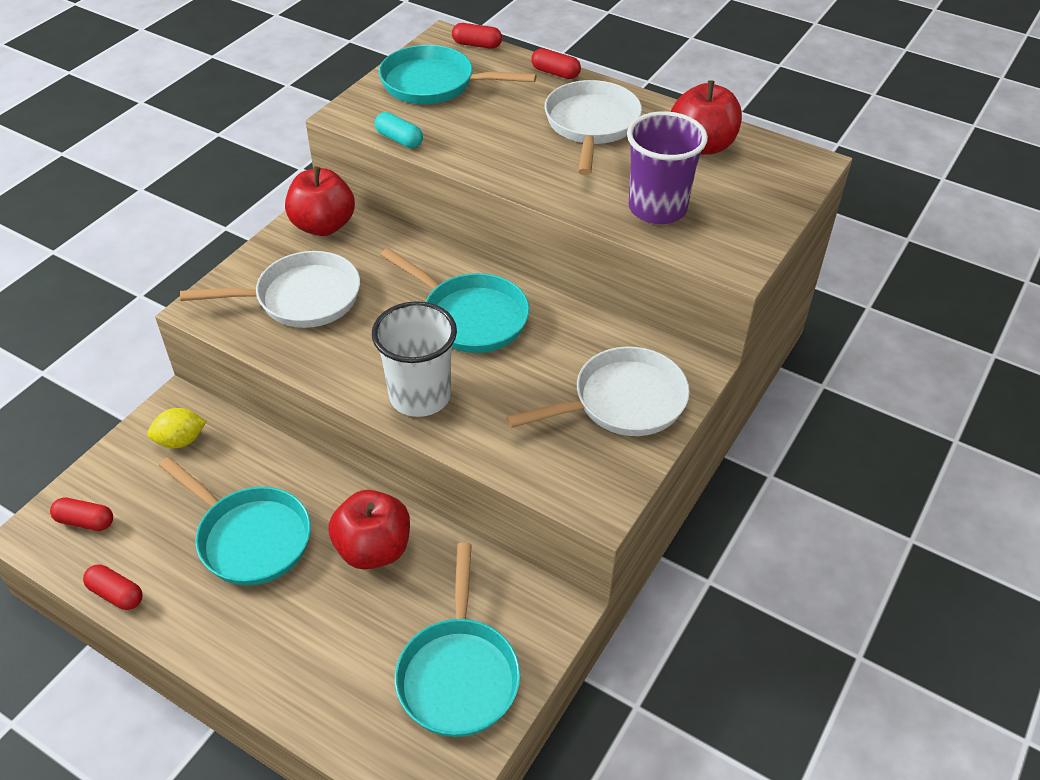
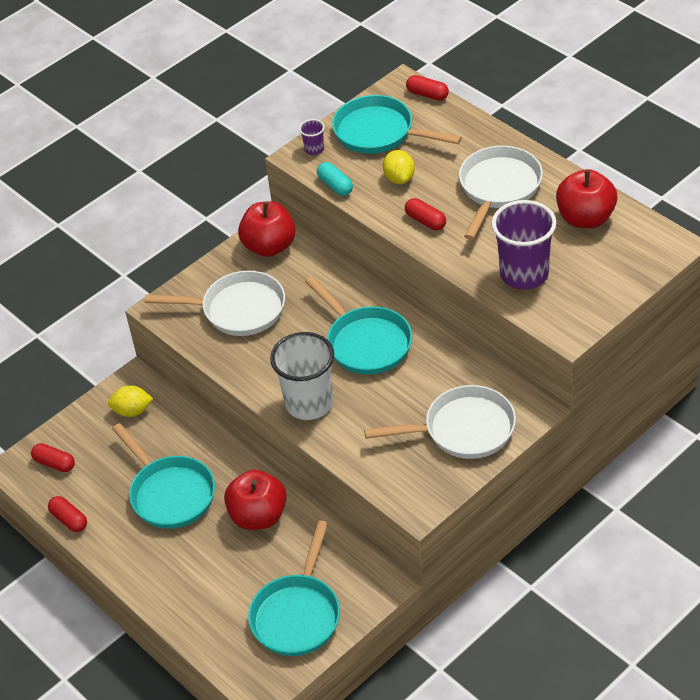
camera: 20 degrees right, 0 degrees up
red capsule [531,48,581,79] -> red capsule moved to [405,198,446,230]
none -> purple cup [299,119,324,155]
none -> yellow lemon [383,150,415,184]

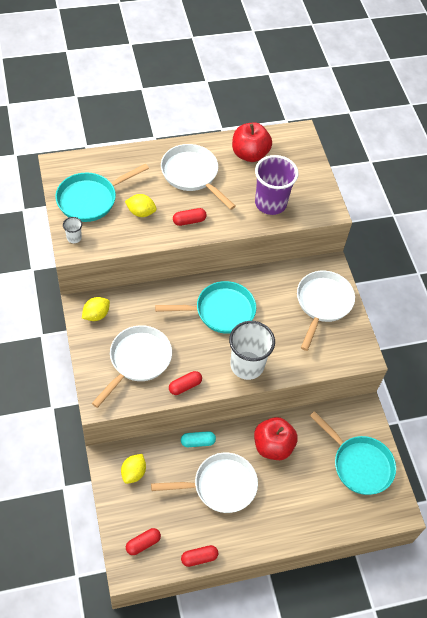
camera: 70 degrees left, 10 degrees up
turquoise pan [112,423,215,529] -> white pan [151,453,258,513]
red apple [238,201,296,257] -> yellow lemon [82,297,110,321]
purple cup [299,119,324,155] -> white cup [63,217,82,243]
turquoise capsule [317,162,353,196] -> turquoise capsule moved to [181,431,216,447]
red capsule [406,75,449,101] -> red capsule moved to [169,371,202,395]

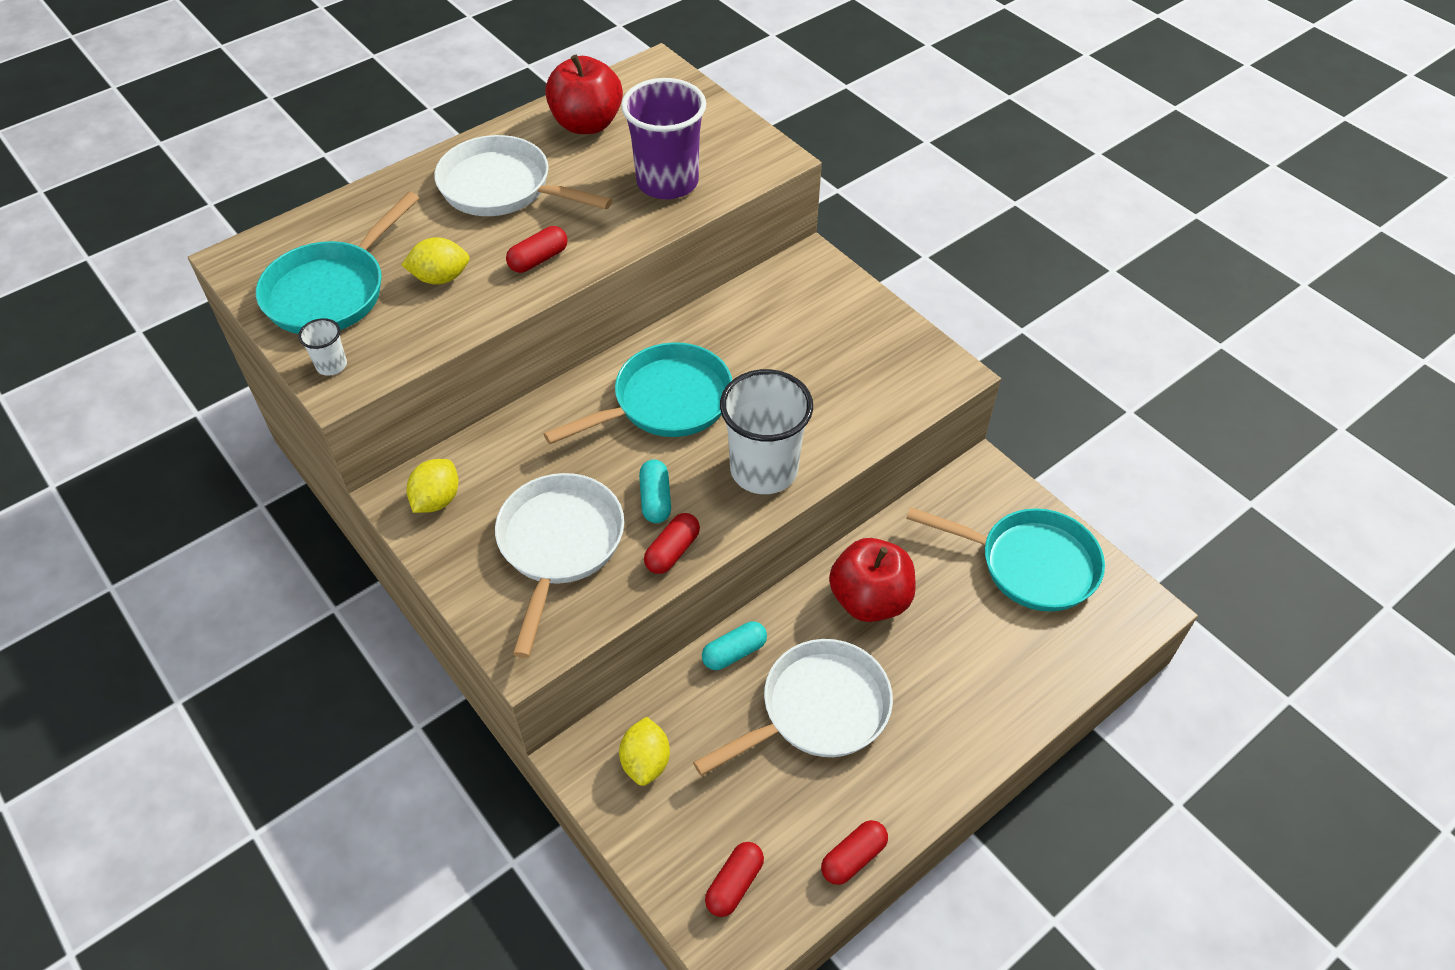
camera: 20 degrees left, 5 degrees down
white pan [297,271,355,351] -> none
none -> turquoise capsule [639,459,671,523]

